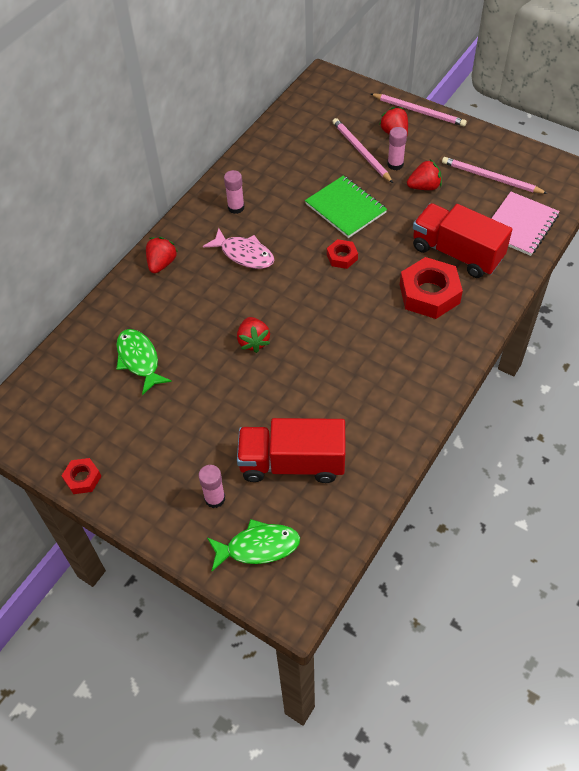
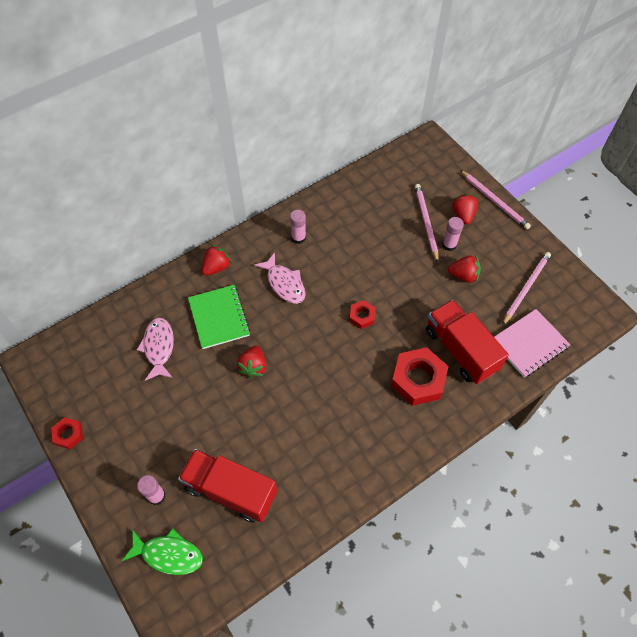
camera: 20 degrees right, 5 degrees up
green fish [116,329,172,395] -> pink fish [137,318,174,381]
green notebook [305,176,387,238] -> green notebook moved to [188,285,250,349]
pink pencil [442,157,548,194] -> pink pencil turned 75 degrees clockwise [502,252,551,325]

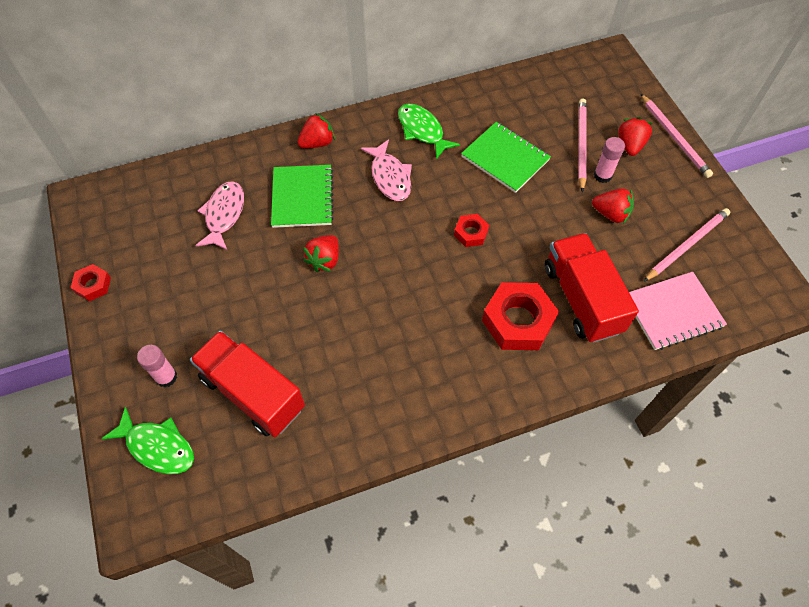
camera: 15 degrees right, 0 degrees up
pink glue stick [290,210,306,244] -> green fish [398,104,460,160]
none -> green notebook [461,122,551,193]

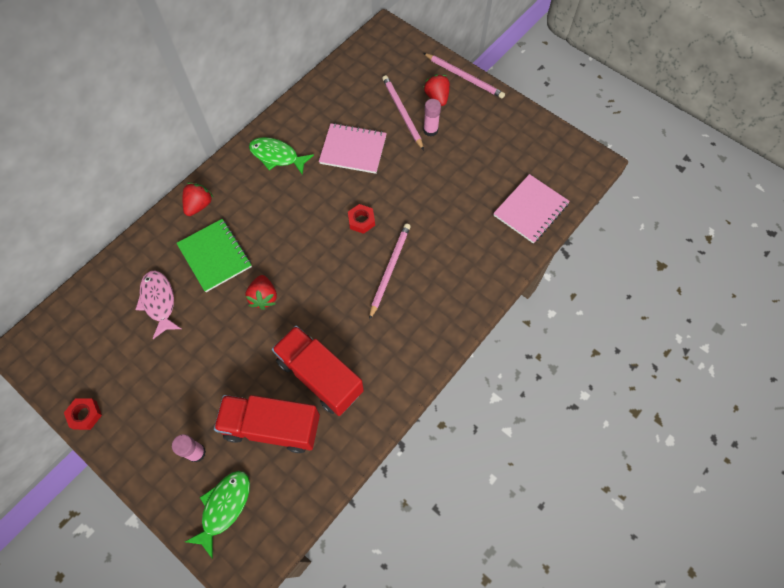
camera: 30 degrees left, 5 degrees up
green fish [101,407,194,474] -> green fish turned 60 degrees counterclockwise [185,471,250,559]
pink fish [361,139,412,201] -> none
green notebook [461,122,551,193] -> pink notebook [319,123,387,174]
red nut [482,282,559,350] -> none
red truck [545,233,639,343] -> red truck moved to [272,326,364,416]
red strawberry [592,188,634,224] -> none
pink pencil [643,208,730,282] -> pink pencil moved to [369,223,411,320]

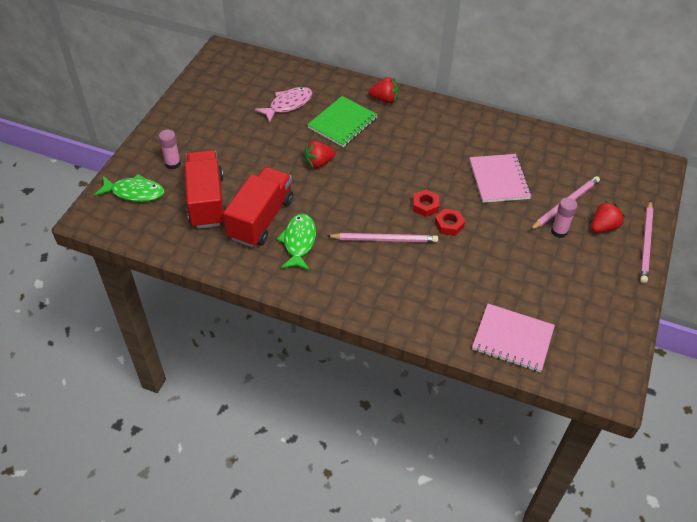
camera: 70 degrees right, 15 degrees down
red nut [64,398,102,430] -> red nut moved to [435,209,465,236]
green fish [249,137,314,175] -> green fish moved to [277,214,316,271]

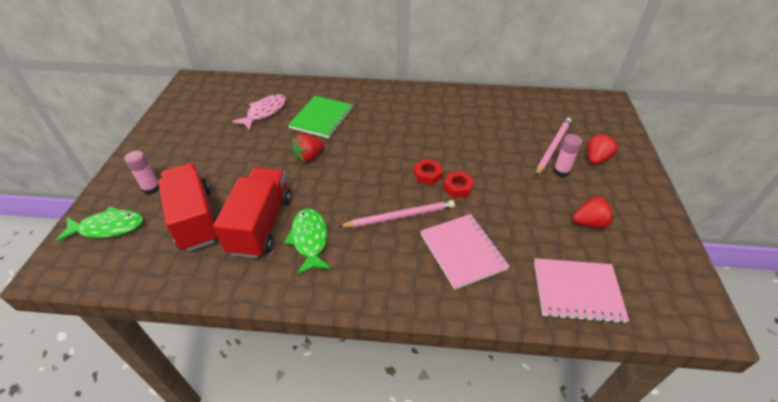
camera: 15 degrees left, 5 degrees down
red strawberry [369,77,399,103] -> red strawberry moved to [573,195,615,228]
pink notebook [470,154,532,203] -> pink notebook moved to [420,214,510,290]
pink pencil [640,200,653,283] -> none

